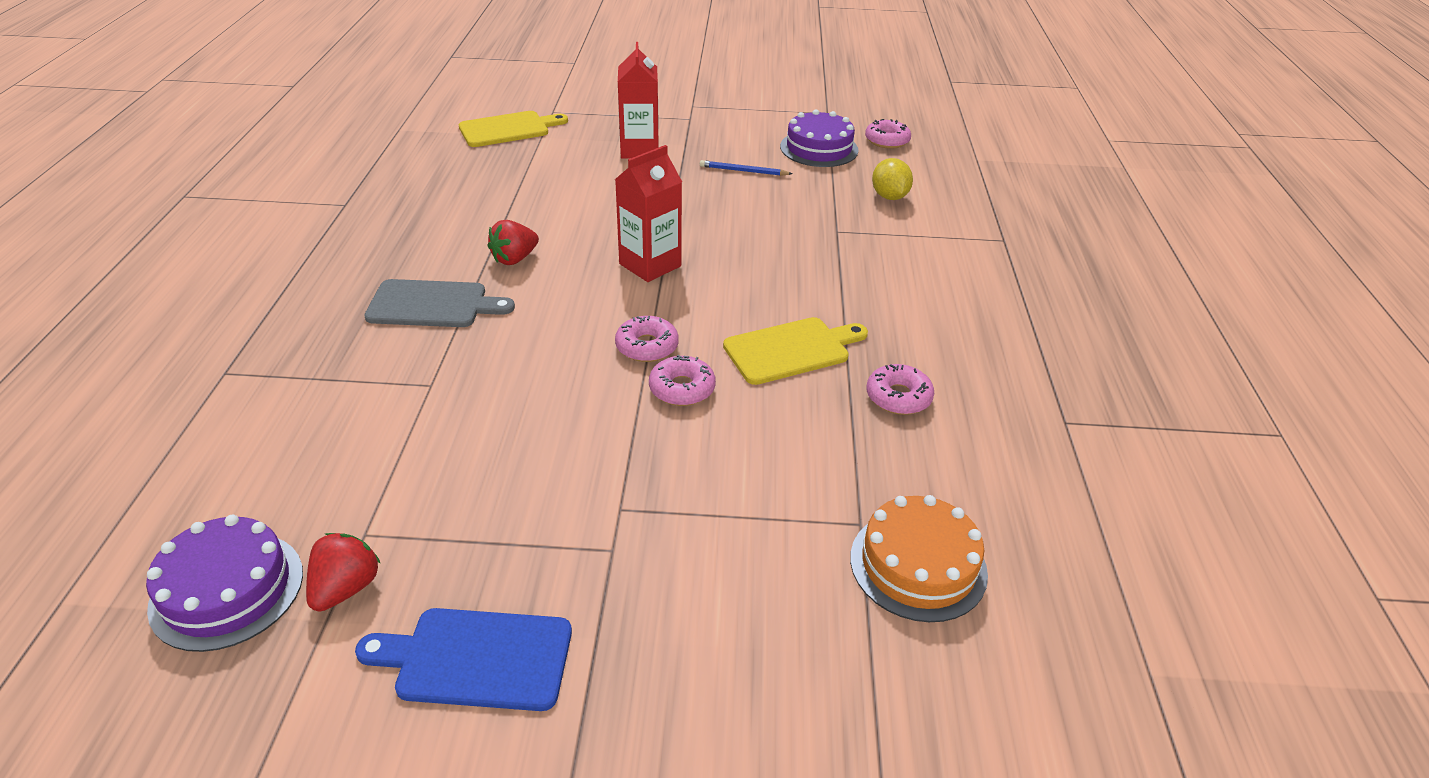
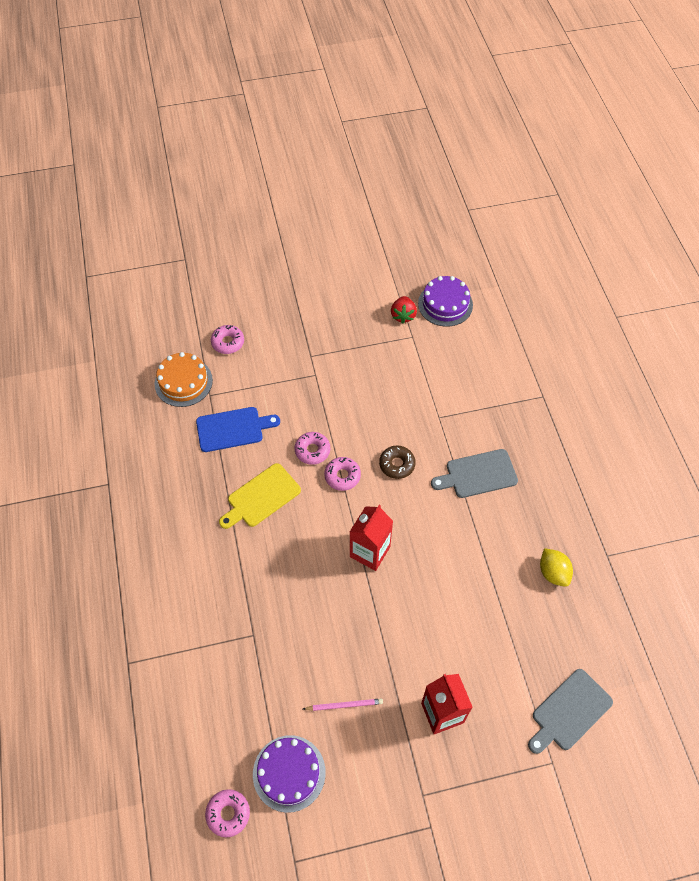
camera: 165 degrees right, 20 degrees up
blue cutting board [355,608,572,711] -> blue cutting board moved to [196,407,280,452]
yellow cutting board [459,111,568,147] -> grey cutting board [528,669,613,754]
red strawberry [488,220,539,265] -> none
blue pencil [700,160,792,176] -> pink pencil [303,698,383,711]
pink donut [866,364,934,415] -> pink donut moved to [211,325,244,354]
yellow lemon [872,158,913,200] -> yellow lemon moved to [540,548,573,587]
none -> brown donut [379,445,416,479]

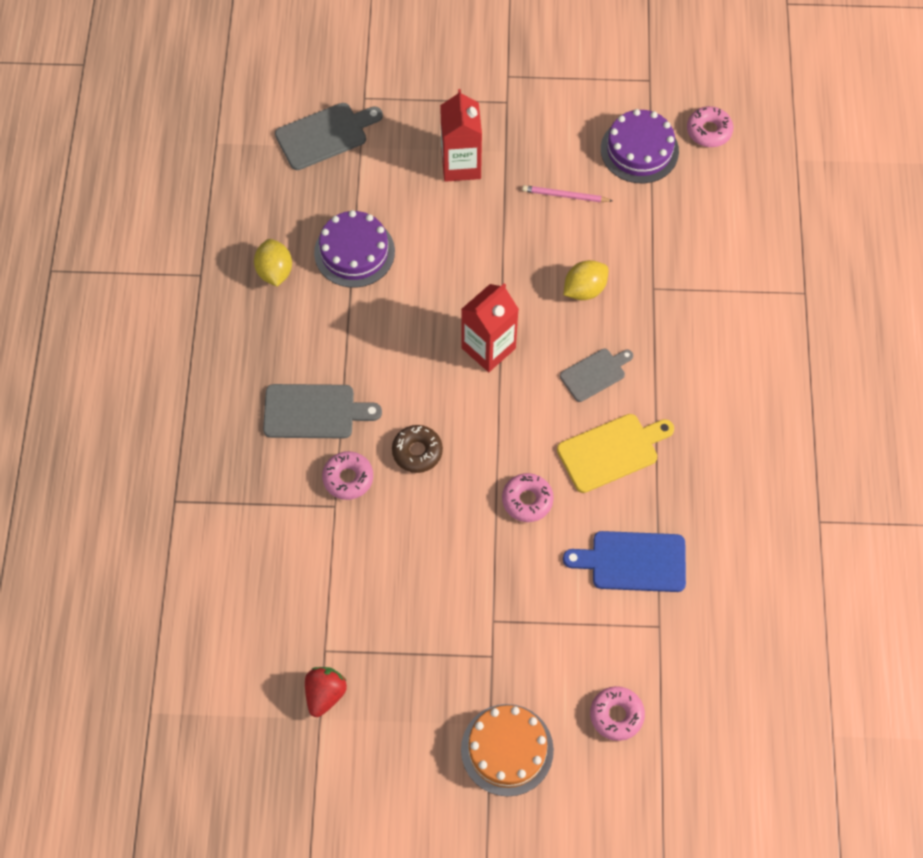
camera: 165 degrees left, 5 degrees up
orange cake [155,352,213,407] -> orange cake moved to [461,704,554,797]
pink donut [324,457,361,491] -> pink donut moved to [322,451,373,500]
purple cake [418,276,473,327] -> purple cake moved to [314,210,395,288]
none -> grey cutting board [560,349,633,402]
none -> yellow lemon [563,260,608,300]

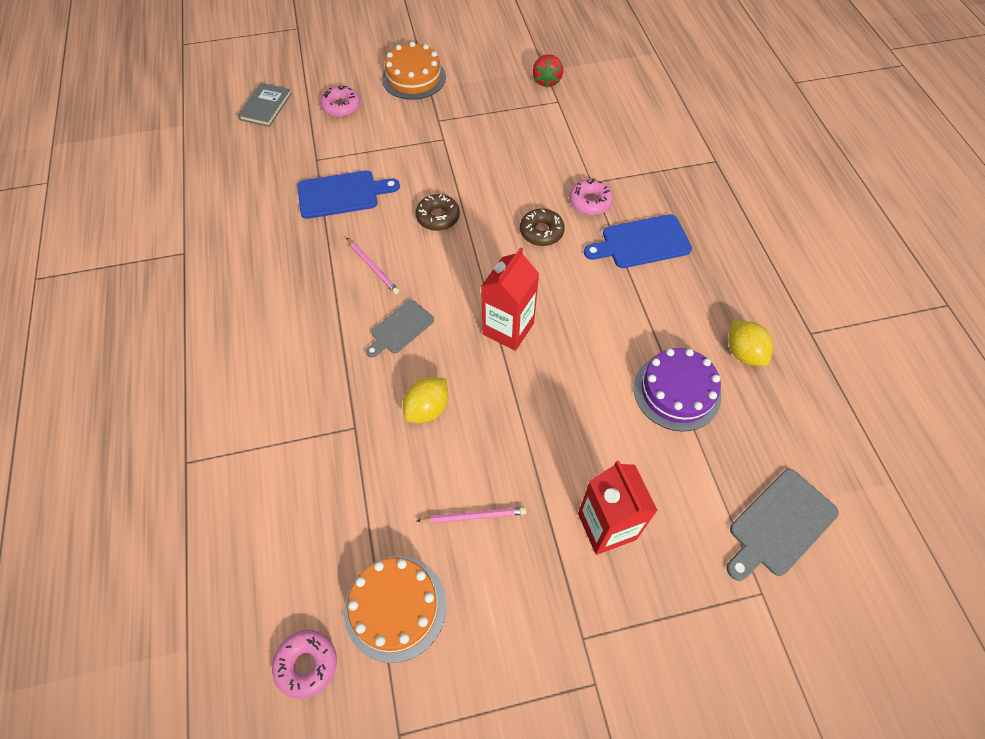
camera: 165 degrees right, 5 degrees down
grey cutting board [263,384,382,438] -> blue cutting board [584,214,692,268]
pink donut [502,473,554,522] -> brown donut [416,194,460,231]
yellow cutting board [557,414,674,493] -> pink pencil [346,238,399,294]
purple cake [601,109,679,183] -> orange cake [344,556,446,663]
none -> grey book [238,83,292,127]

